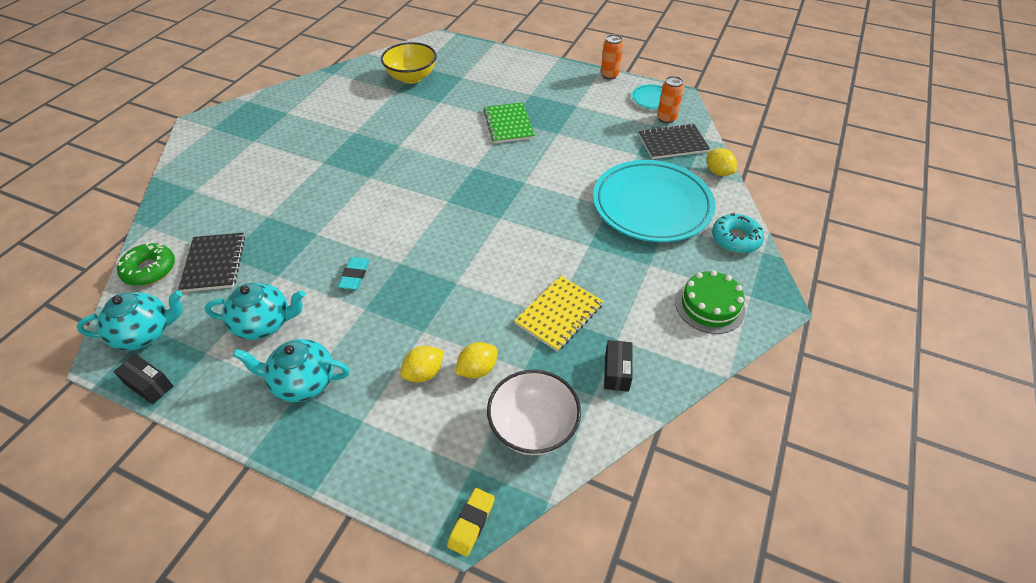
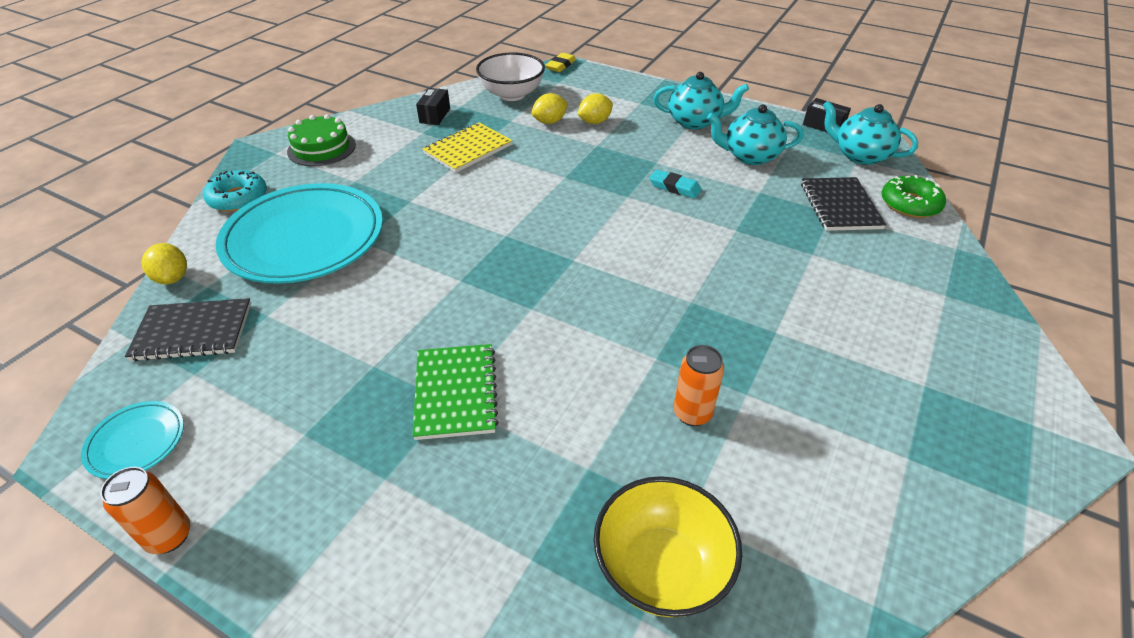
camera: 175 degrees left, 5 degrees down
turquoise teapot [77,290,183,351] -> turquoise teapot turned 45 degrees clockwise [823,101,918,165]
turquoise eraser [338,257,370,290] -> turquoise eraser turned 75 degrees counterclockwise [649,169,702,198]
orange can [657,76,684,123] -> orange can moved to [674,345,724,426]

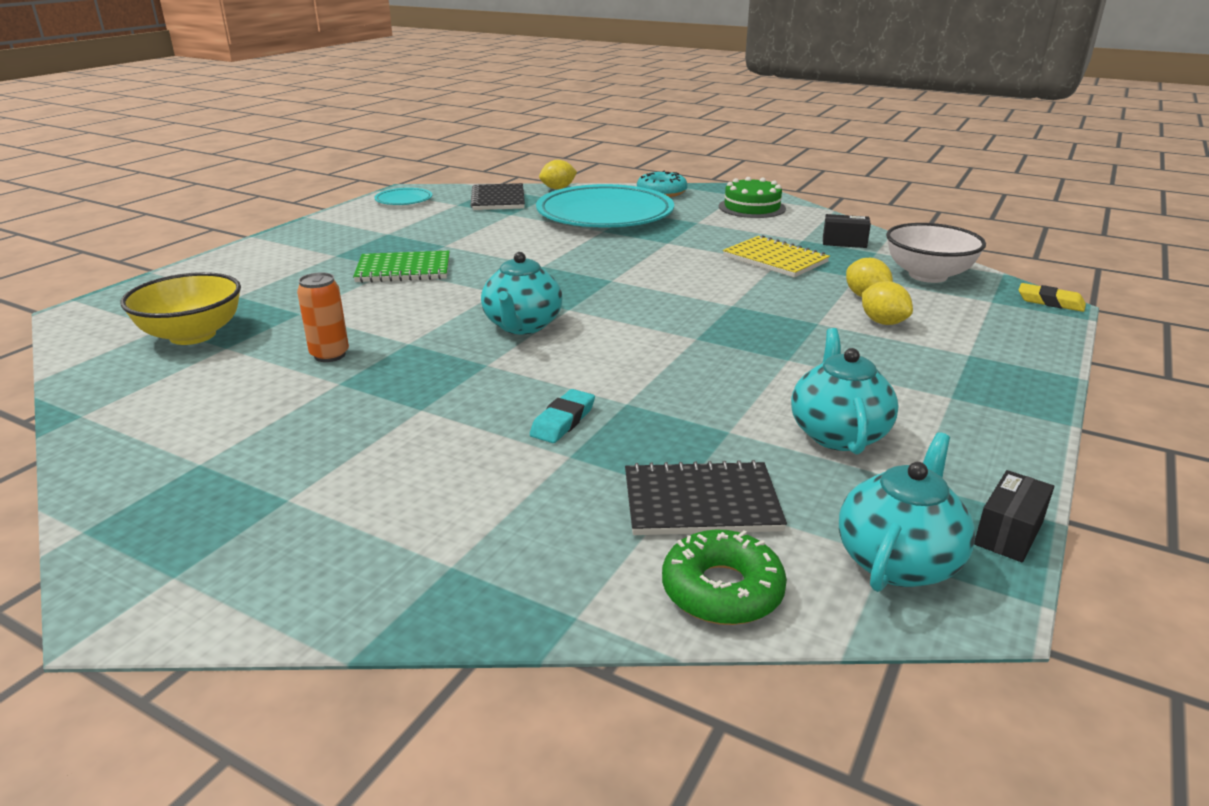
camera: 90 degrees right, 15 degrees down
orange can [100,467,190,554] -> none
turquoise eraser [649,169,702,198] -> turquoise eraser moved to [530,389,595,443]
turquoise teapot [653,72,749,129] -> turquoise teapot moved to [481,252,563,334]

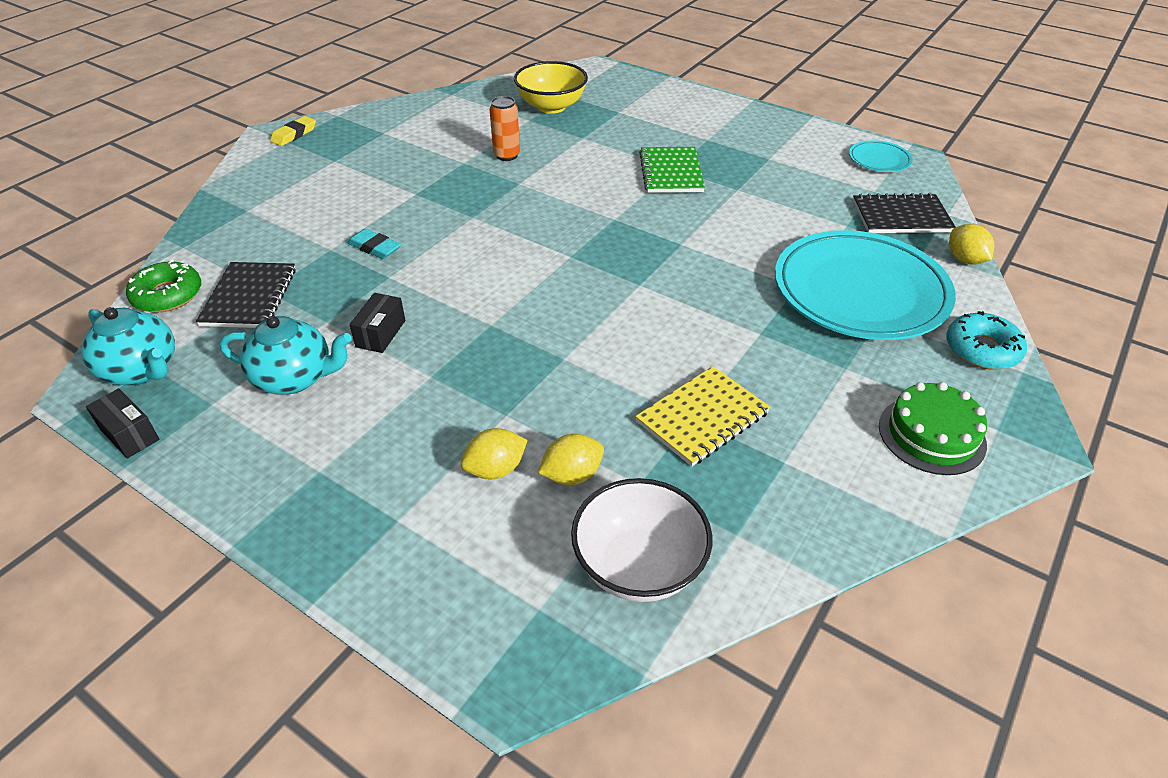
camera: 95 degrees right, 15 degrees up
turquoise teapot [481,252,563,334] -> none
black box [823,214,871,248] -> black box moved to [349,293,405,353]
yellow eraser [1019,283,1086,312] -> yellow eraser moved to [270,116,316,146]

